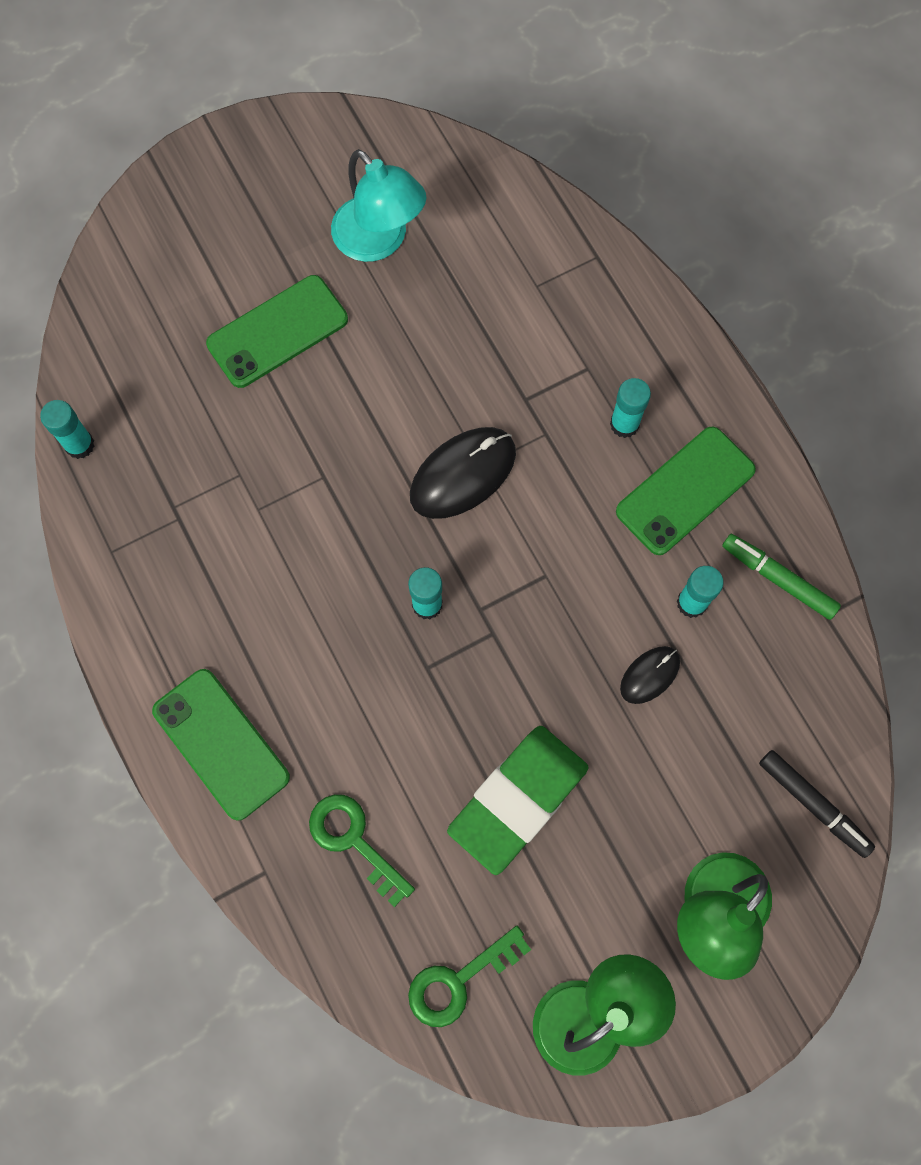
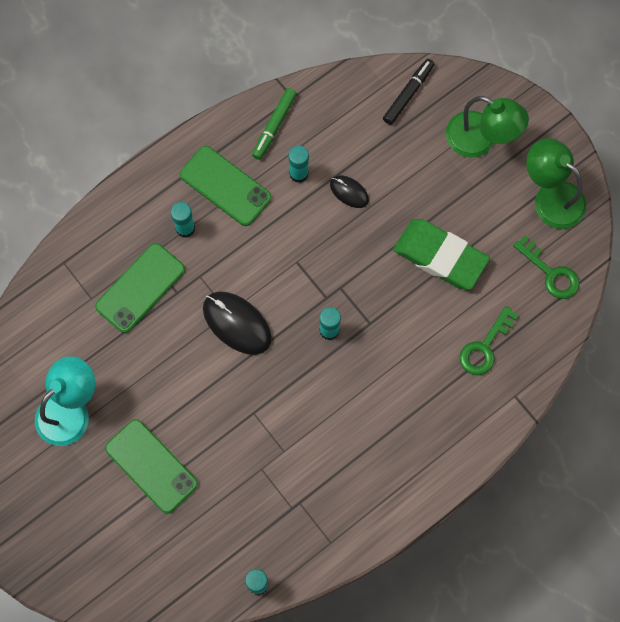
camera: 100 degrees left, 0 degrees up
green phone [152,669,290,821] -> green phone moved to [95,243,185,333]

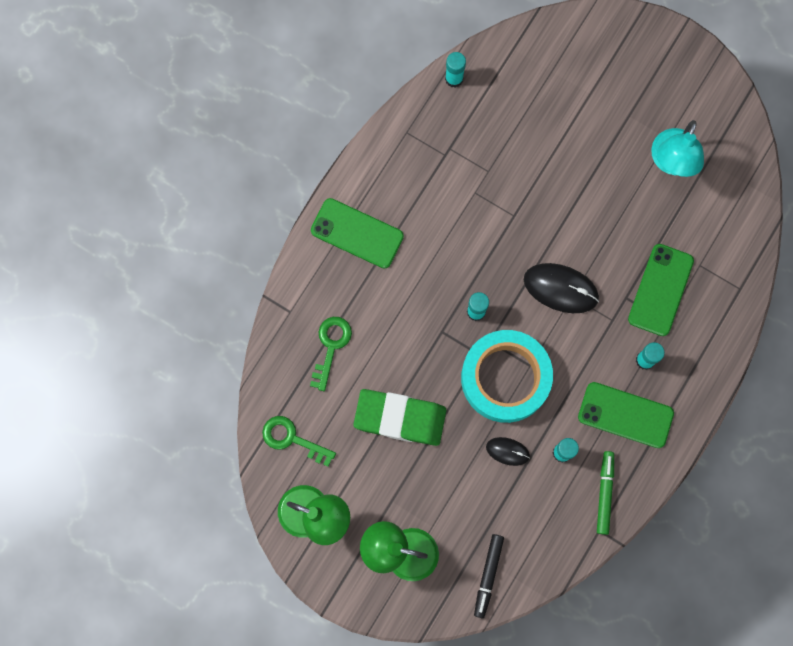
camera: 160 degrees right, 5 degrees up
green phone [105,419,198,514] -> green phone moved to [311,198,404,268]
none -> turquoise tape [461,330,553,423]

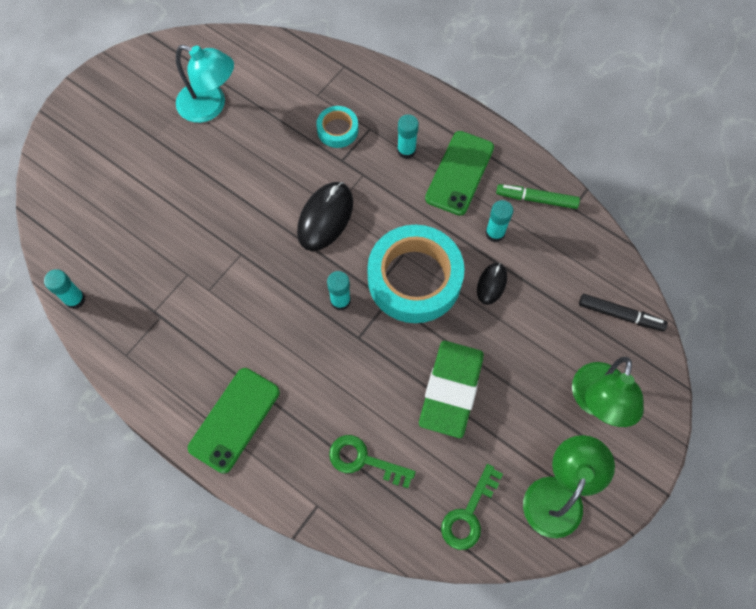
camera: 85 degrees left, 10 degrees down
green phone [628,244,694,336] -> turquoise tape [316,106,358,148]

